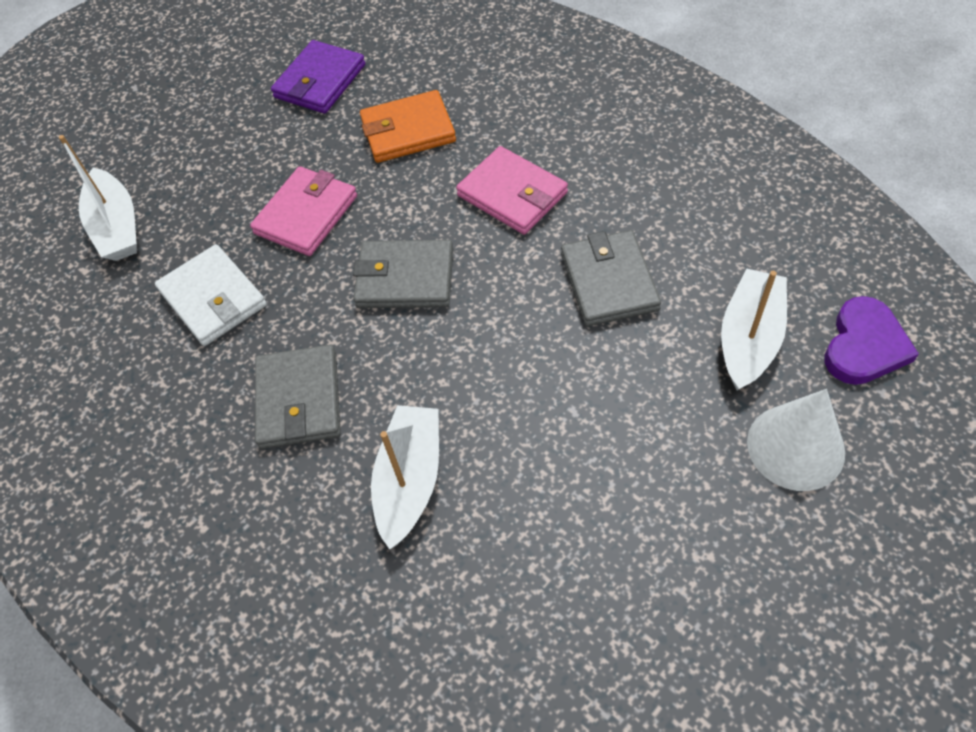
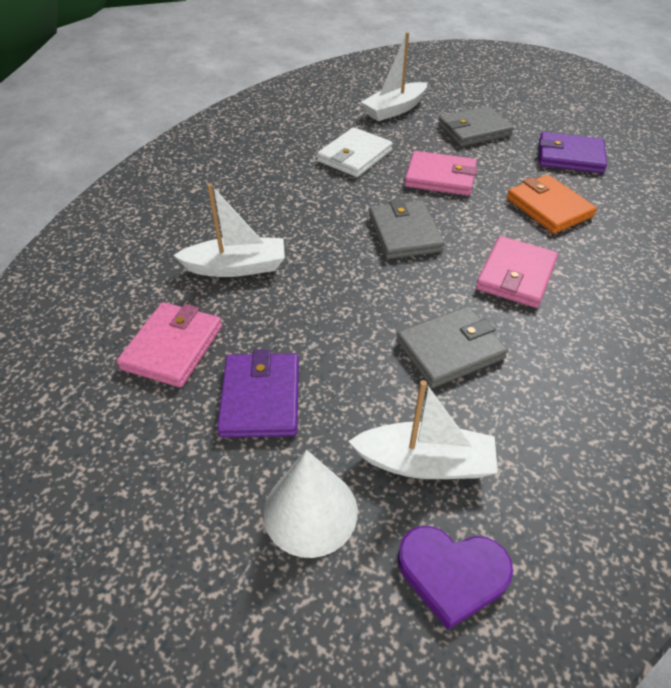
camera: 70 degrees right, 10 degrees down
grey wallet [255,345,341,449] -> grey wallet moved to [438,106,513,147]
none -> pink wallet [117,302,222,388]
none -> purple wallet [217,350,299,438]

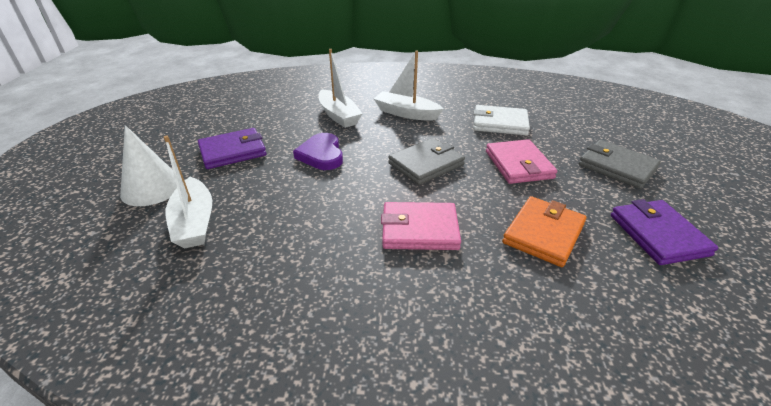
camera: 65 degrees right, 10 degrees down
pink wallet [117,302,222,388] -> none
white boat [361,32,427,121] -> white boat moved to [374,50,444,121]
grey wallet [396,306,508,388] -> none
purple heart [398,526,513,630] -> purple heart moved to [293,133,343,170]

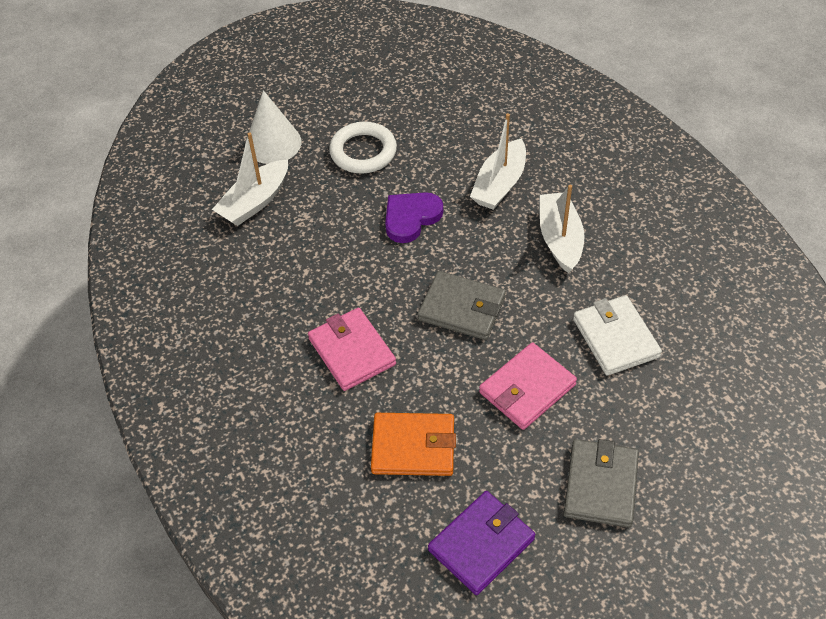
camera: 60 degrees right, 15 degrees up
purple wallet [198,128,267,169] -> white ring [329,122,397,174]

